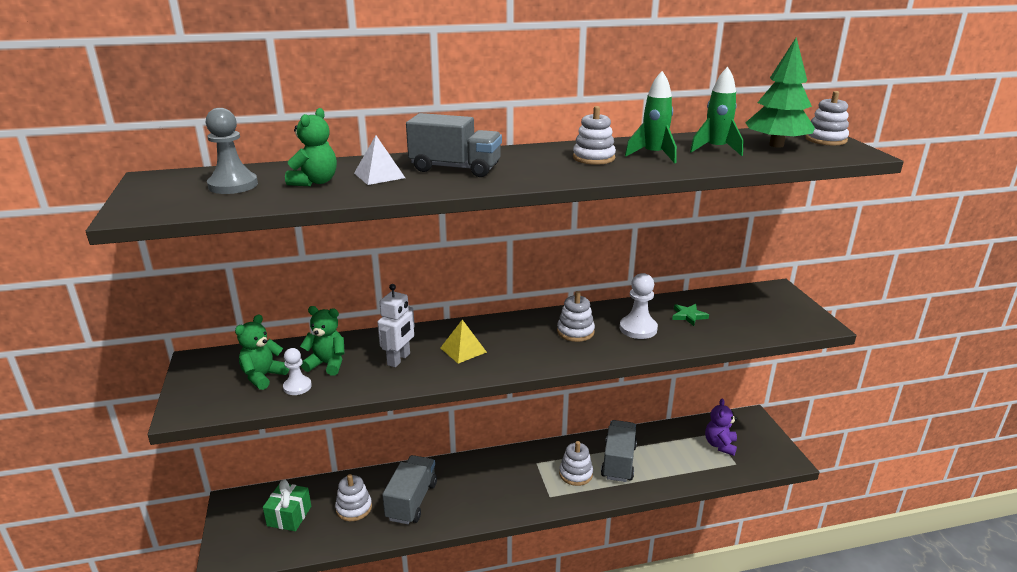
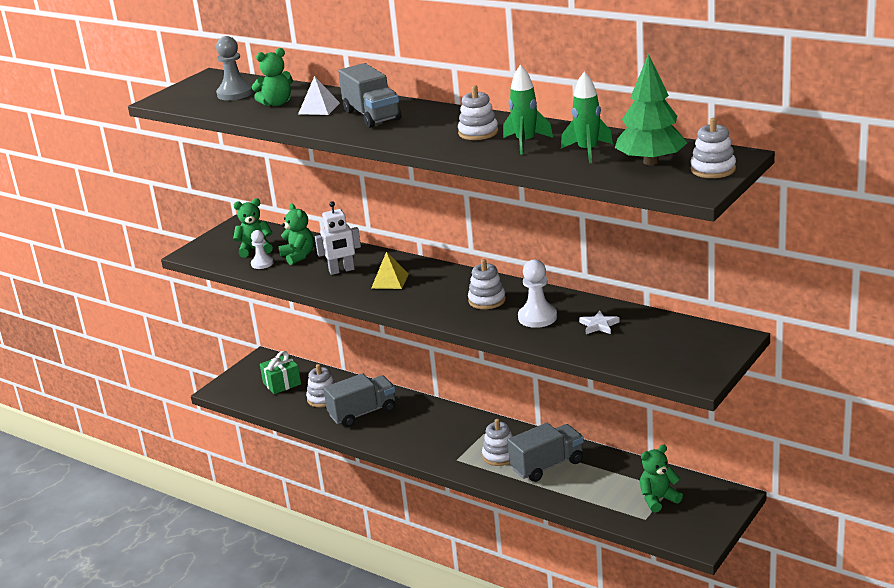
camera: 50 degrees right, 0 degrees up
green star [672,304,709,326] -> white star [579,311,620,334]
purple teddy bear [705,399,737,456] -> green teddy bear [640,444,683,513]

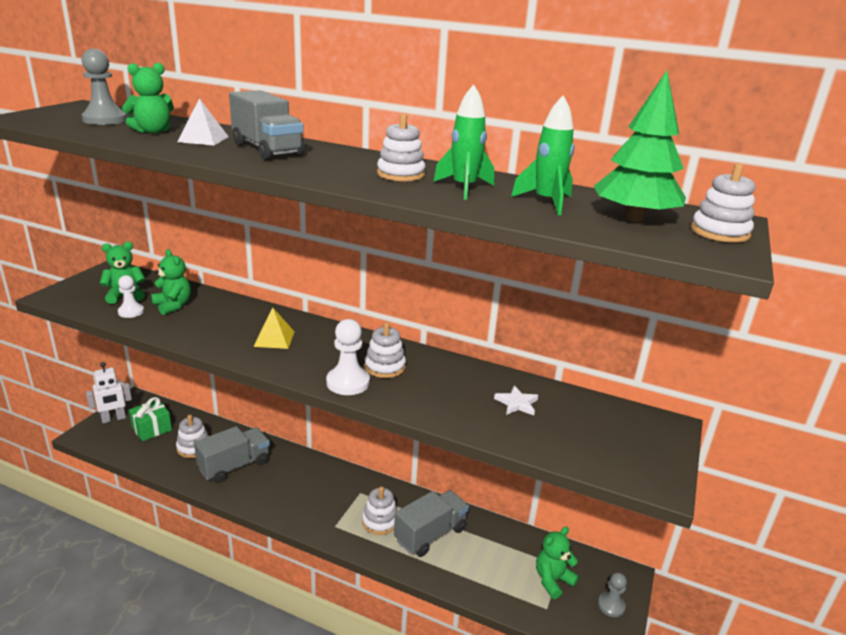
camera: 15 degrees left, 0 degrees up
white robot [315,201,361,275] -> white robot moved to [86,362,132,423]
white pawn [518,259,557,328] -> white pawn moved to [326,319,370,395]
none -> grey pawn [598,572,627,617]

